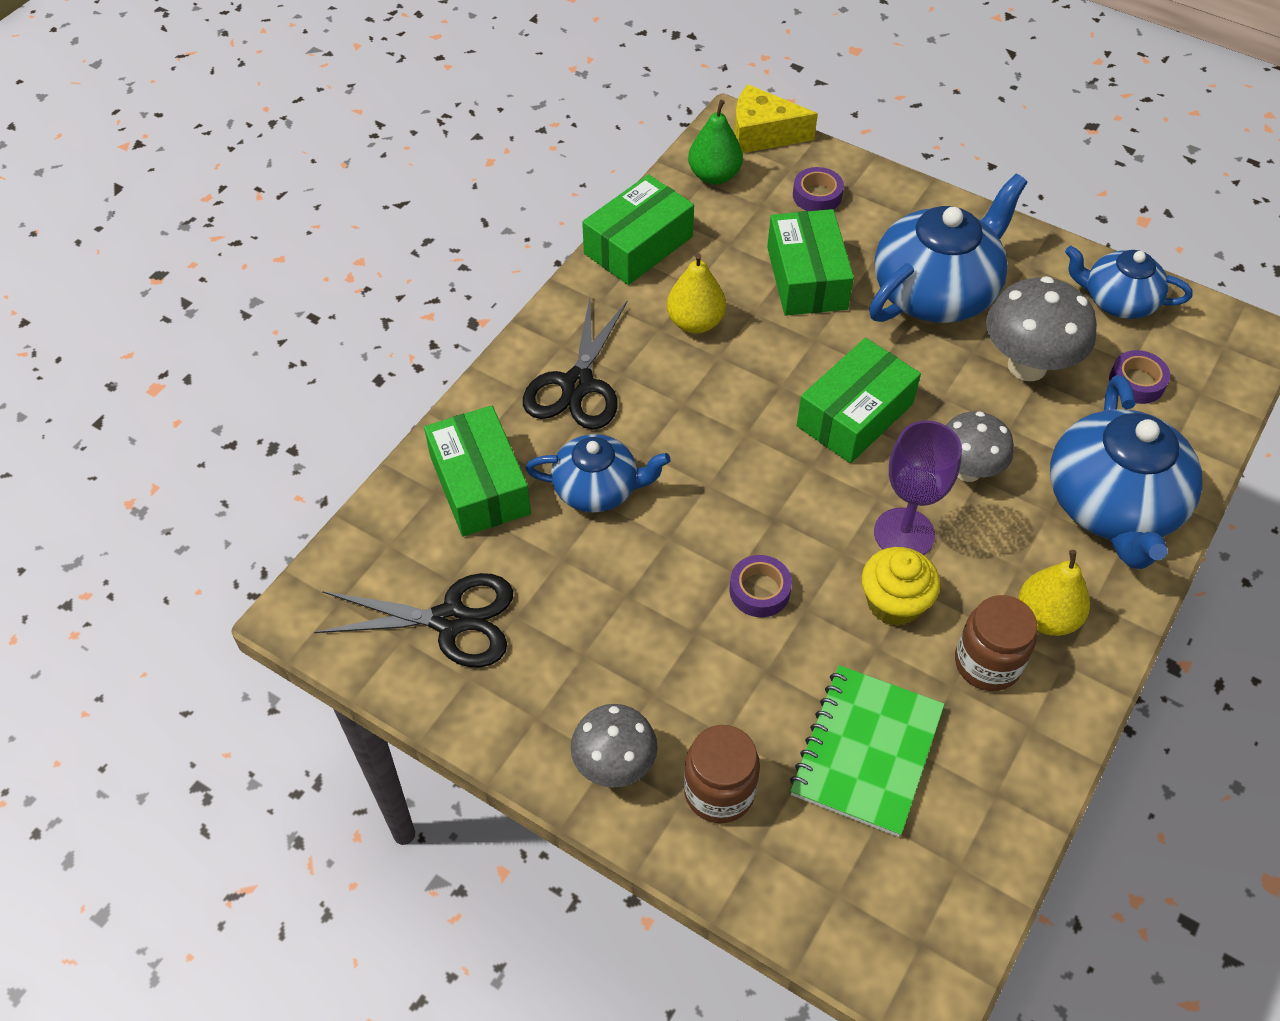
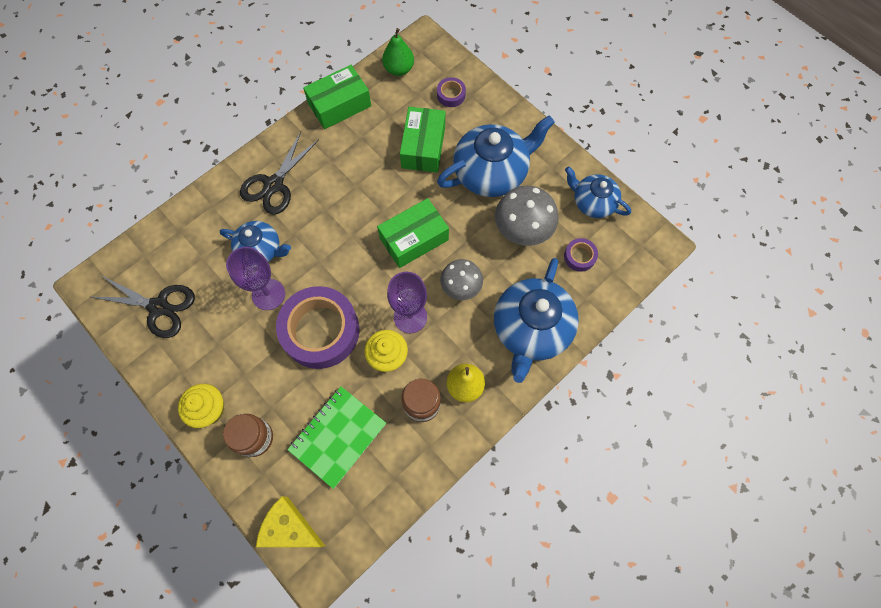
camera: 15 degrees right, 15 degrees up
green box [424,405,531,537] -> none
grey mushroom [571,704,658,787] -> yellow cupcake [178,384,224,428]
yellow pear [667,253,726,334] -> none
purple tape [729,555,792,617] -> purple tape [276,286,359,369], size x2.34
yellow cheese [734,84,818,153] -> yellow cheese moved to [256,496,325,547]
none -> purple goblet [226,247,285,310]

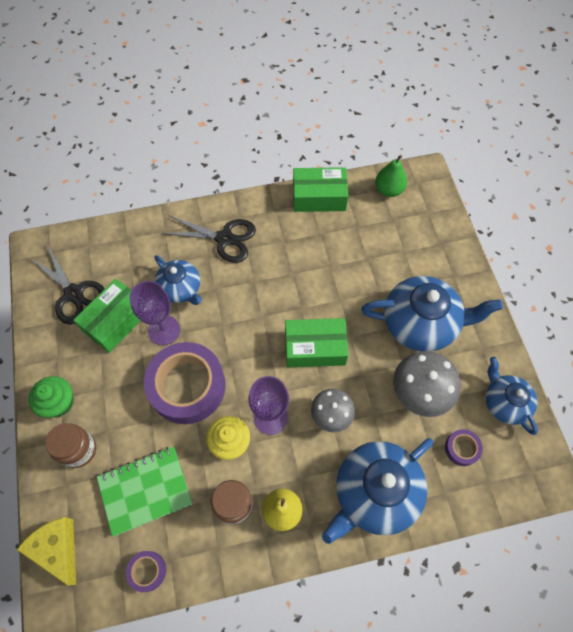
camera: 30 degrees right, 5 degrees down
yellow cupcake [178,384,224,428] -> green cupcake [28,376,74,418]
black scissors [240,132,319,214] -> black scissors turned 135 degrees counterclockwise [162,215,256,263]
green box [400,107,445,173] -> green box moved to [73,279,140,353]
purple tape [437,77,466,107] -> purple tape moved to [126,551,166,592]

